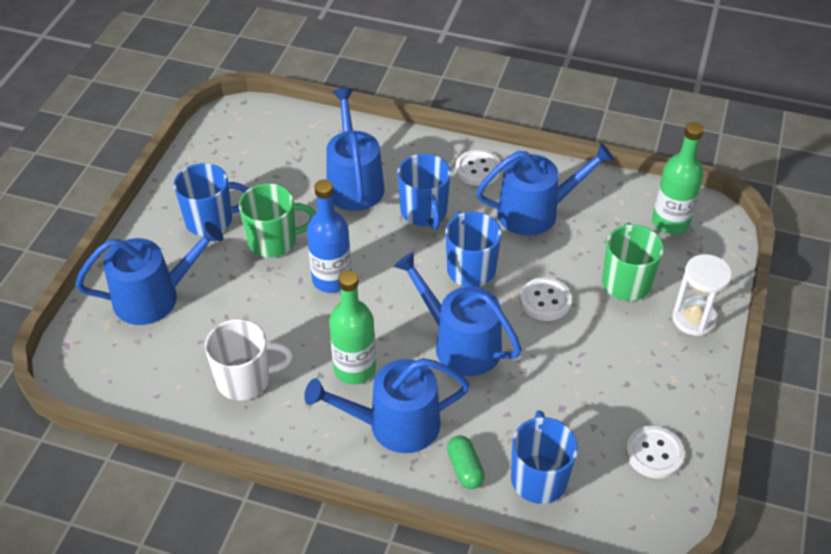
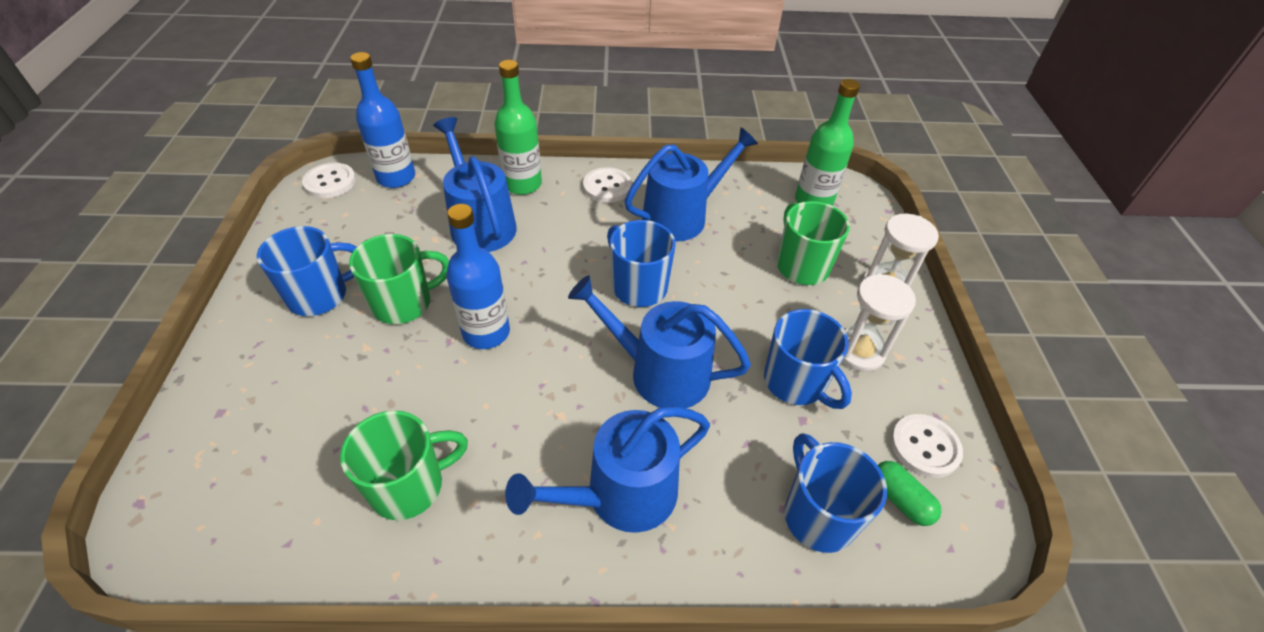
camera: 20 degrees left, 0 degrees up
blue watering can [75,222,223,325] -> none
white mug [205,319,293,401] -> green mug [340,410,468,520]
green bottle [329,270,376,385] -> green bottle moved to [494,60,542,195]
blue mug [397,154,451,230] -> blue mug moved to [764,309,852,409]
green capsule [447,435,485,489] -> green capsule moved to [878,461,941,526]
white button [520,277,572,321] -> white button moved to [302,162,356,198]
none -> blue bottle [350,52,415,188]
none -> white hourglass [842,274,916,372]

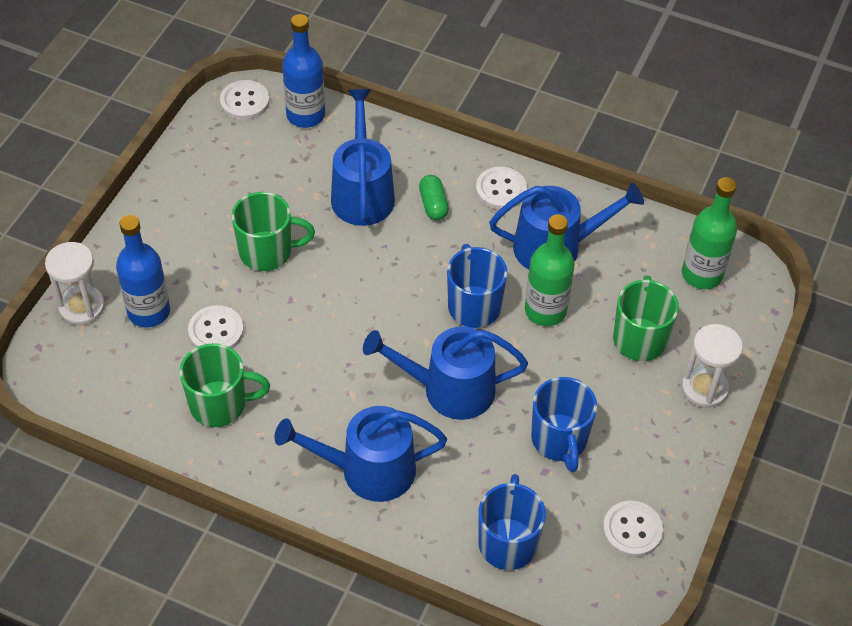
camera: 25 degrees right, 5 degrees up
blue mug [257,226,357,316] -> none
blue bottle [446,204,510,349] -> blue bottle moved to [116,215,170,328]
green bottle [494,60,542,195] -> green bottle moved to [525,214,575,326]
blue watering can [568,275,751,408] -> blue watering can turned 45 degrees counterclockwise [363,326,528,420]
white hourglass [842,274,916,372] -> white hourglass moved to [45,242,105,325]
green capsule [878,461,941,526] -> green capsule moved to [419,175,449,220]
none -> white button [188,305,244,349]

